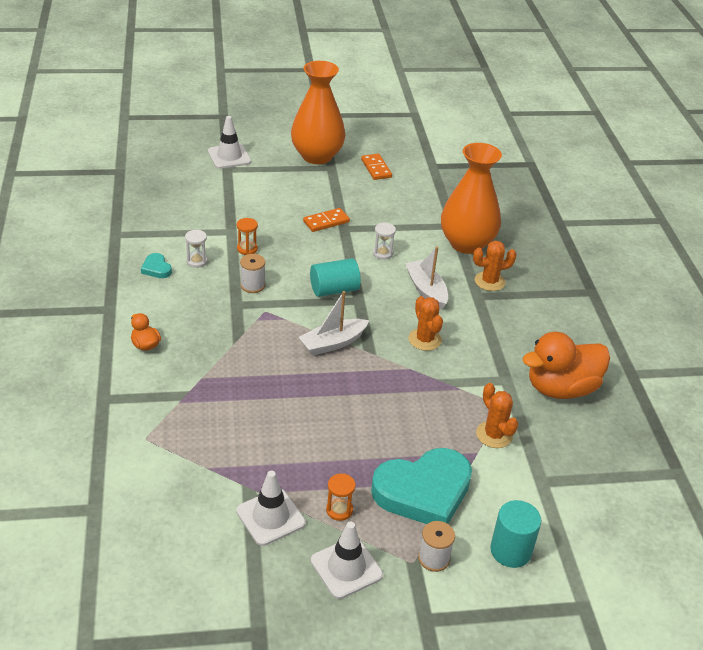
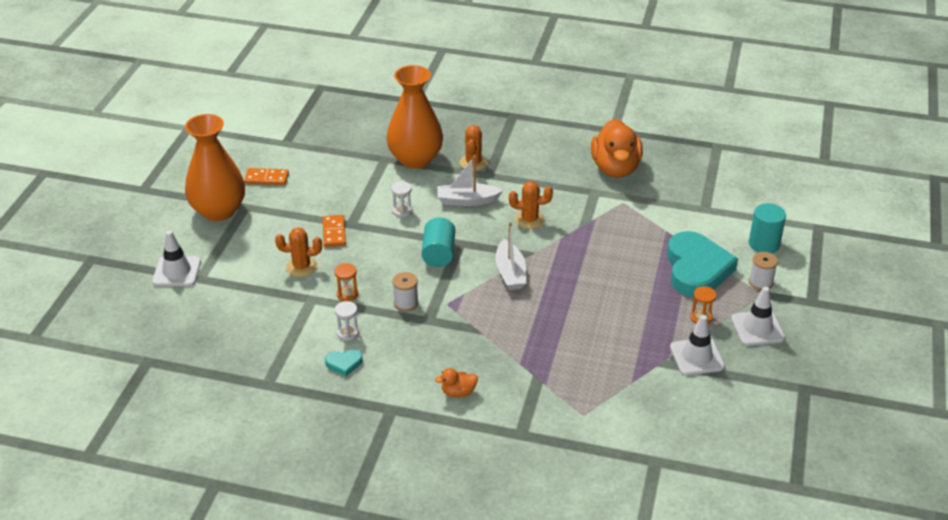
camera: 65 degrees left, 0 degrees up
orange cactus [476,383,518,448] -> orange cactus moved to [275,227,322,277]

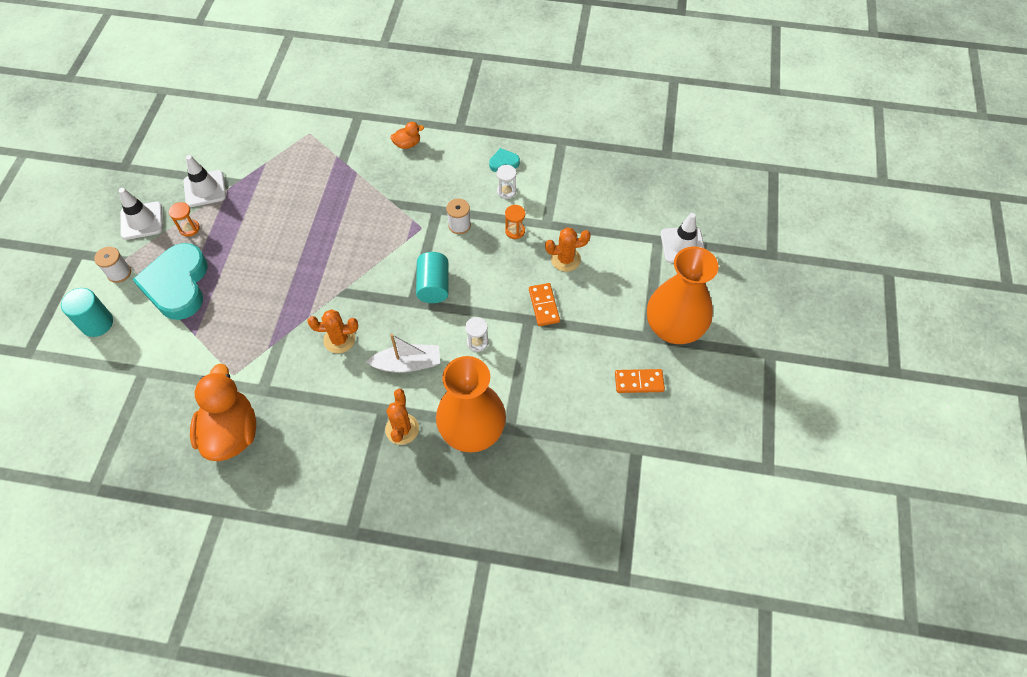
camera: 175 degrees right, 20 degrees up
white boat [496,222,526,290] -> none

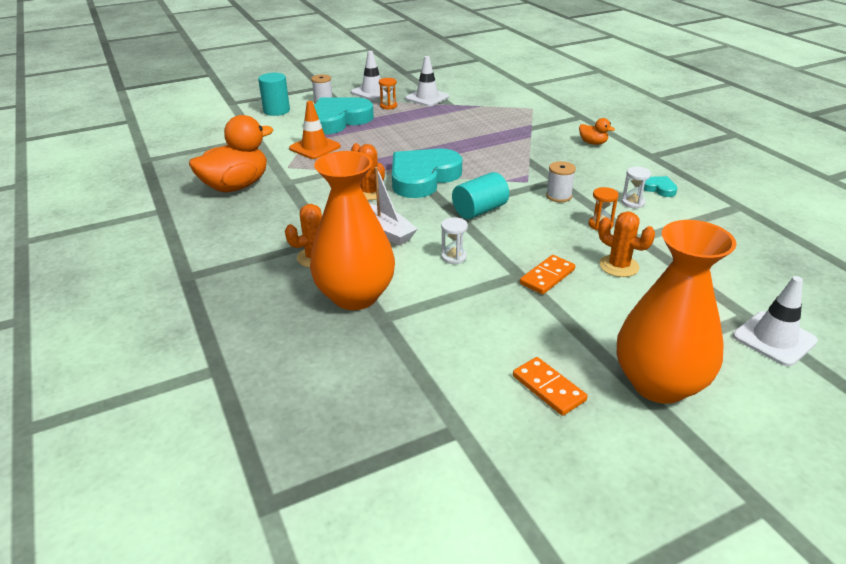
camera: 55 degrees right, 25 degrees down
none -> orange traffic cone [289,101,341,159]
none -> turquoise heart [392,148,462,198]

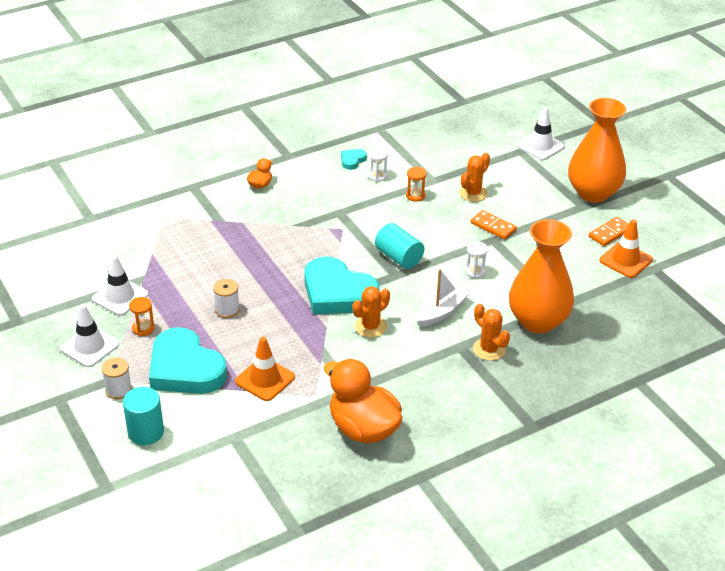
camera: 95 degrees left, 5 degrees up
white spool [546,161,576,202] -> white spool moved to [213,279,240,318]
none -> orange traffic cone [599,219,653,278]

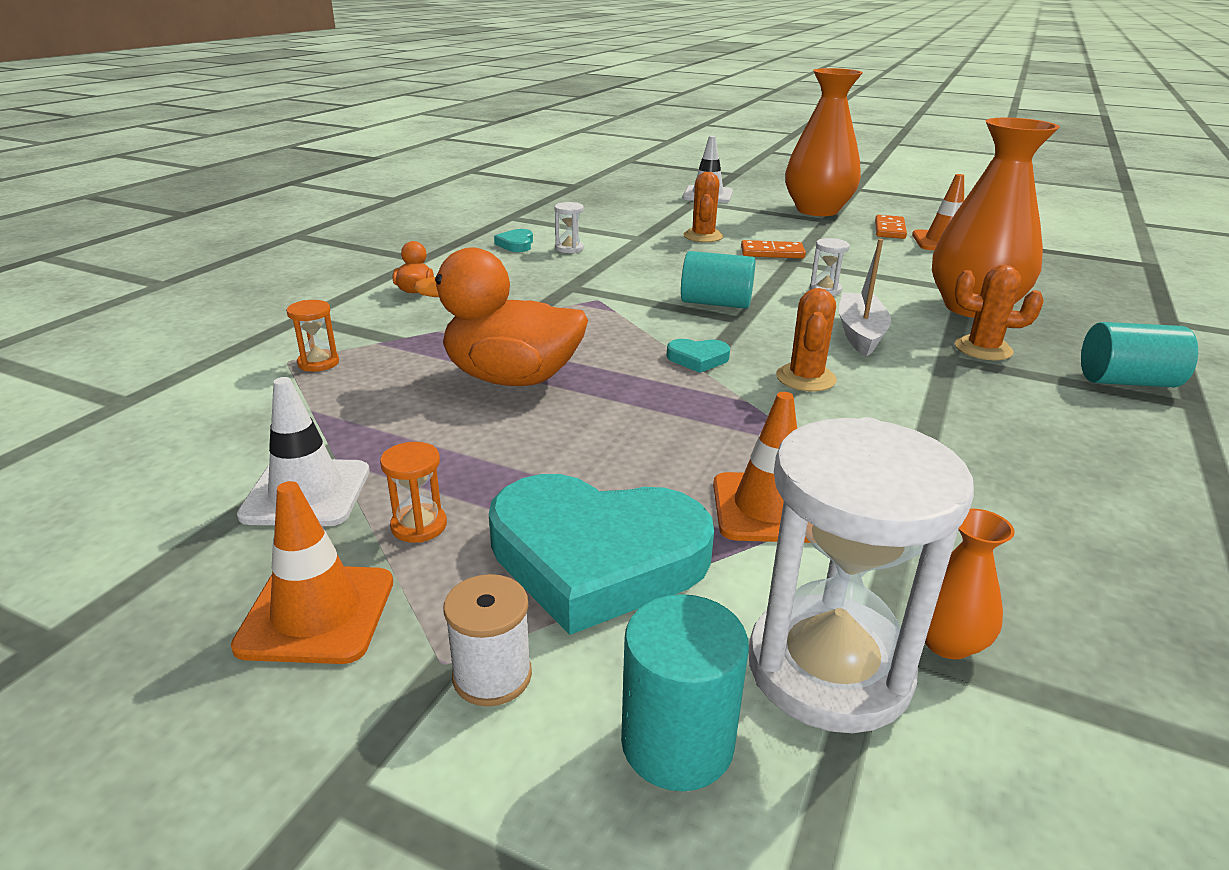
camera: 35 degrees left, 10 degrees down
white traffic cone [60,304,119,367] -> orange traffic cone [231,481,393,664]
white spool [213,279,240,318] -> none
turquoise heart [304,257,380,314] -> turquoise heart [667,339,730,373], size x0.42
orange duck [324,359,402,443] -> orange duck moved to [414,247,588,386]
orange hourglass [406,167,427,202] -> orange hourglass moved to [286,300,339,372]
none -> white hourglass [749,417,974,733]
none -> orange vase [925,509,1015,659]
none -> turquoise cylinder [1081,322,1198,387]

